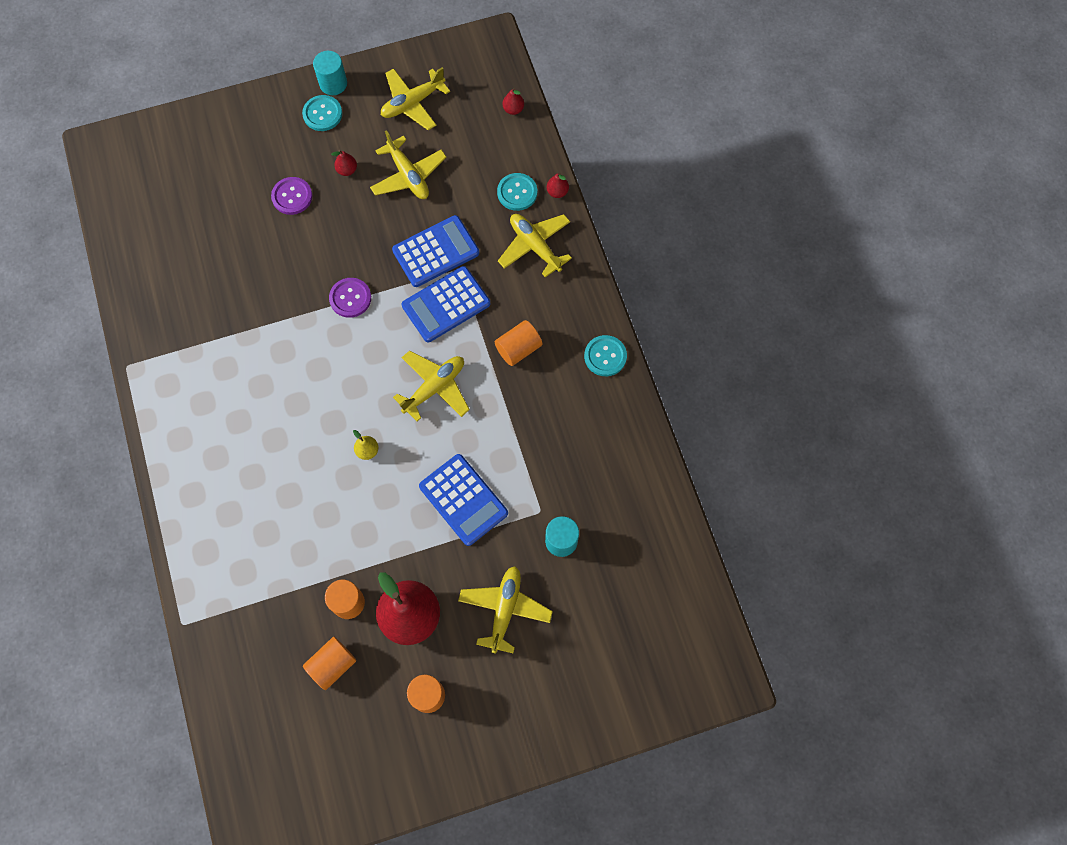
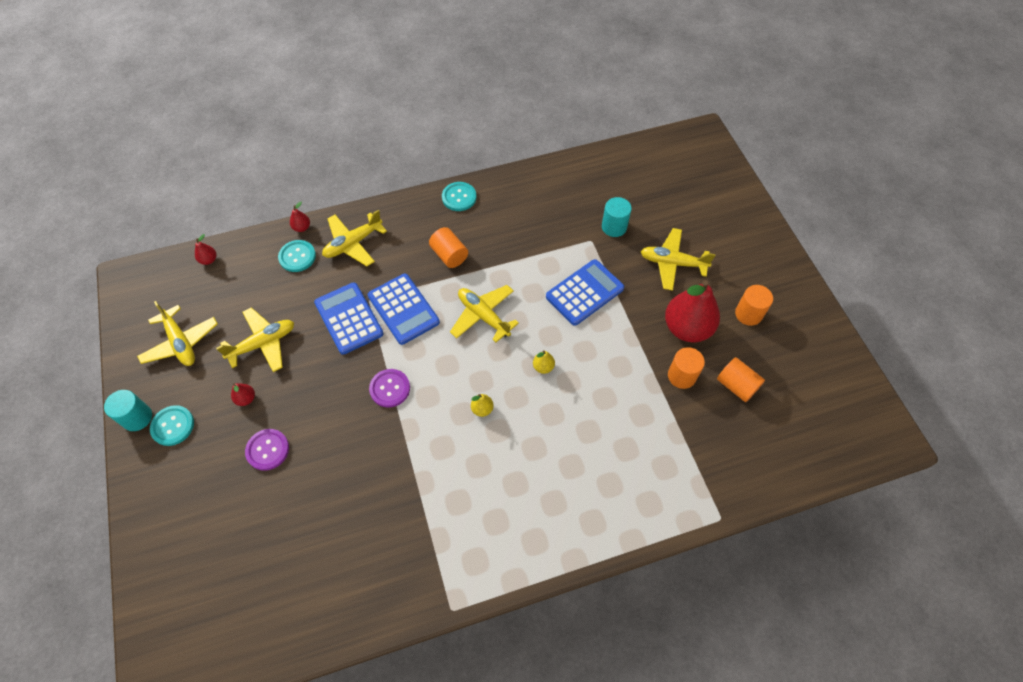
camera: 90 degrees left, 10 degrees down
none -> yellow pear [471,394,494,417]

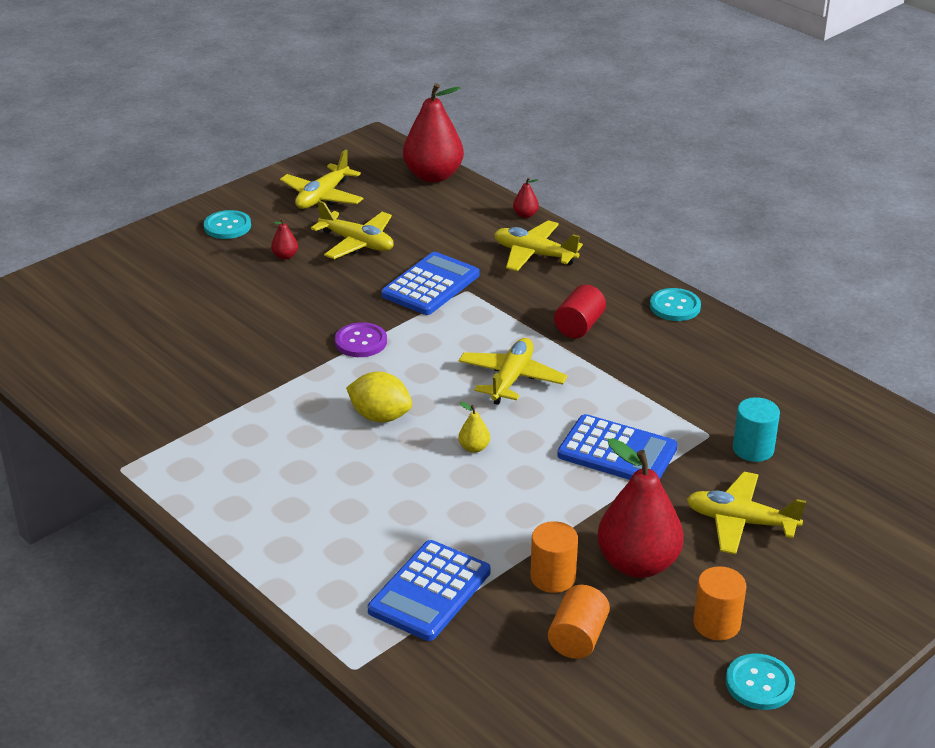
camera: 65 degrees right, 25 degrees down
turquoise cylinder [104,390,152,431] -> none
red pear [195,234,216,265] -> red pear [403,83,464,183], size x2.45
purple button [245,429,289,471] -> none
turquoise button [278,240,316,272] -> turquoise button moved to [726,653,795,710]
blue calculator [368,274,440,345] -> blue calculator moved to [368,540,490,641]
orange cylinder [429,227,468,268] -> red cylinder [554,284,606,338]
yellow pear [471,394,494,417] -> yellow lemon [346,372,412,422]
yellow plane [640,228,716,291] -> yellow plane turned 60 degrees counterclockwise [687,472,806,554]

